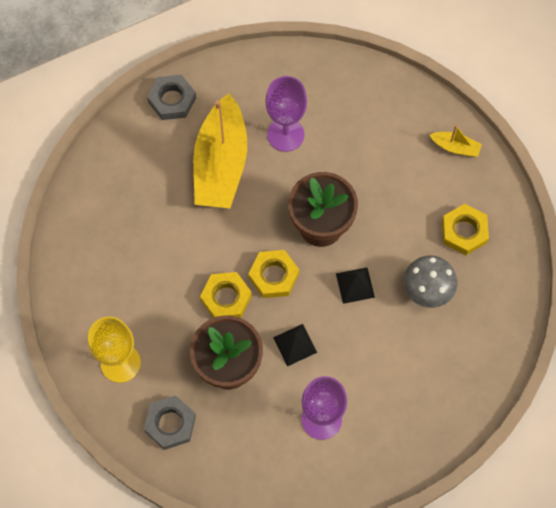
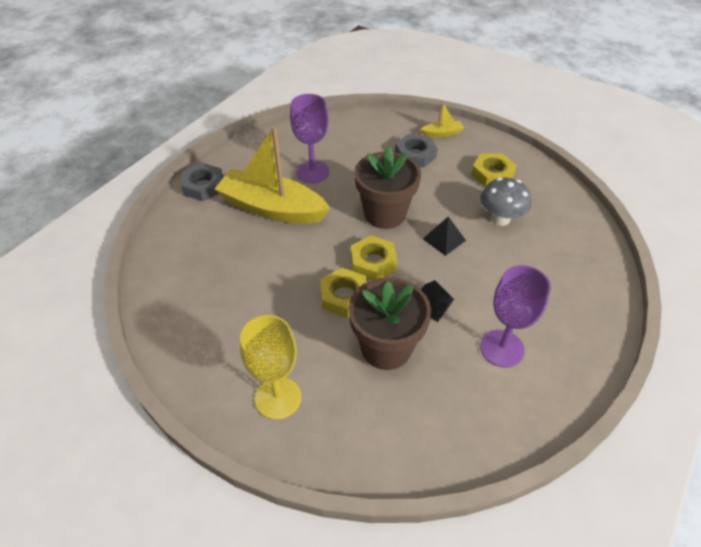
camera: 30 degrees left, 20 degrees down
grey nut [144,395,196,450] -> grey nut moved to [395,134,438,168]
yellow boat [193,93,247,208] -> yellow boat turned 135 degrees clockwise [215,126,330,224]

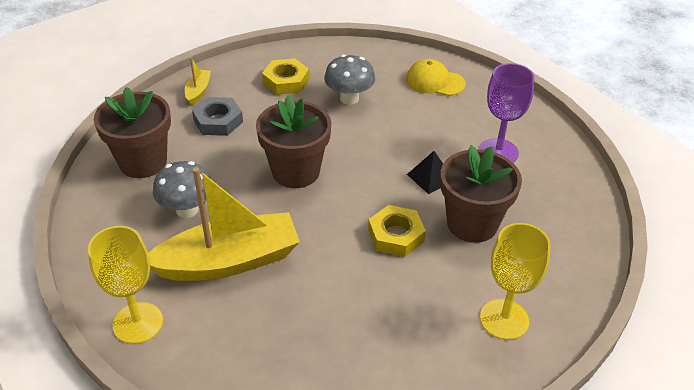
camera: 70 degrees left, 5 degrees down
grey nut [181,163,223,201] -> yellow goblet [88,226,163,344]
yellow boat [215,126,330,224] -> yellow boat turned 150 degrees counterclockwise [148,167,300,281]
purple goblet [290,94,329,183] -> grey mushroom [153,161,212,218]
yellow nut [351,235,398,280] -> none
black pyramid [423,216,466,256] -> none
none -> brown flower pot [94,87,171,178]
none -> yellow cap [406,59,466,96]

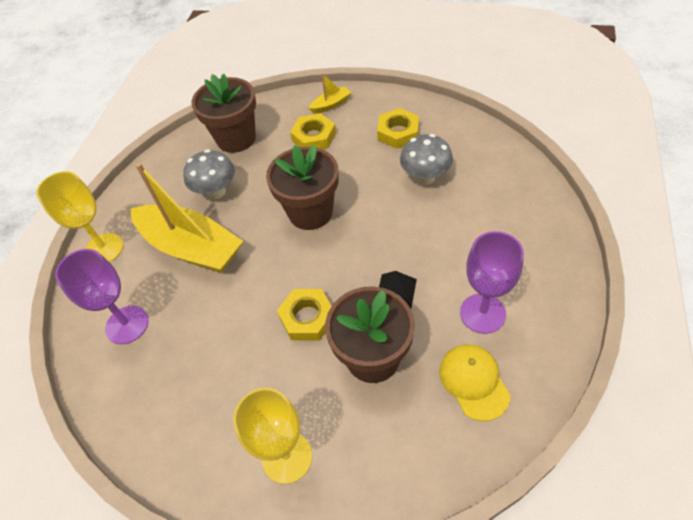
camera: 55 degrees right, 10 degrees up
grey nut [192,97,243,136] -> yellow nut [290,113,336,149]
yellow cap [406,59,466,96] -> yellow cap moved to [439,344,511,421]
none -> purple goblet [55,249,149,344]

